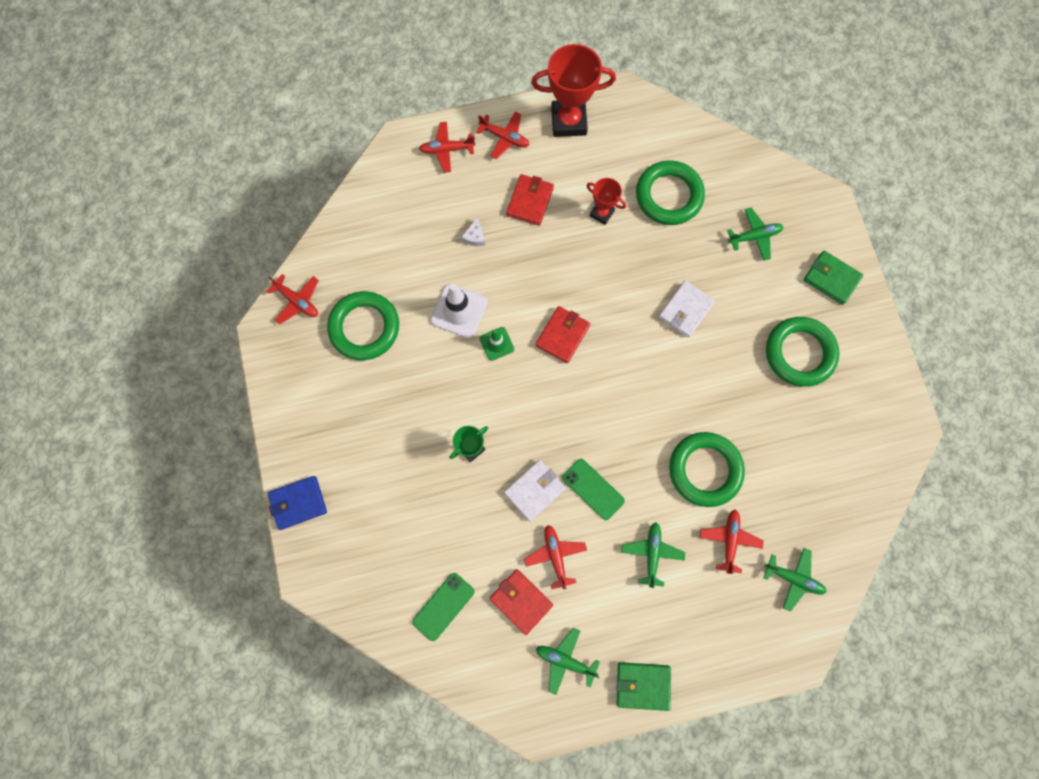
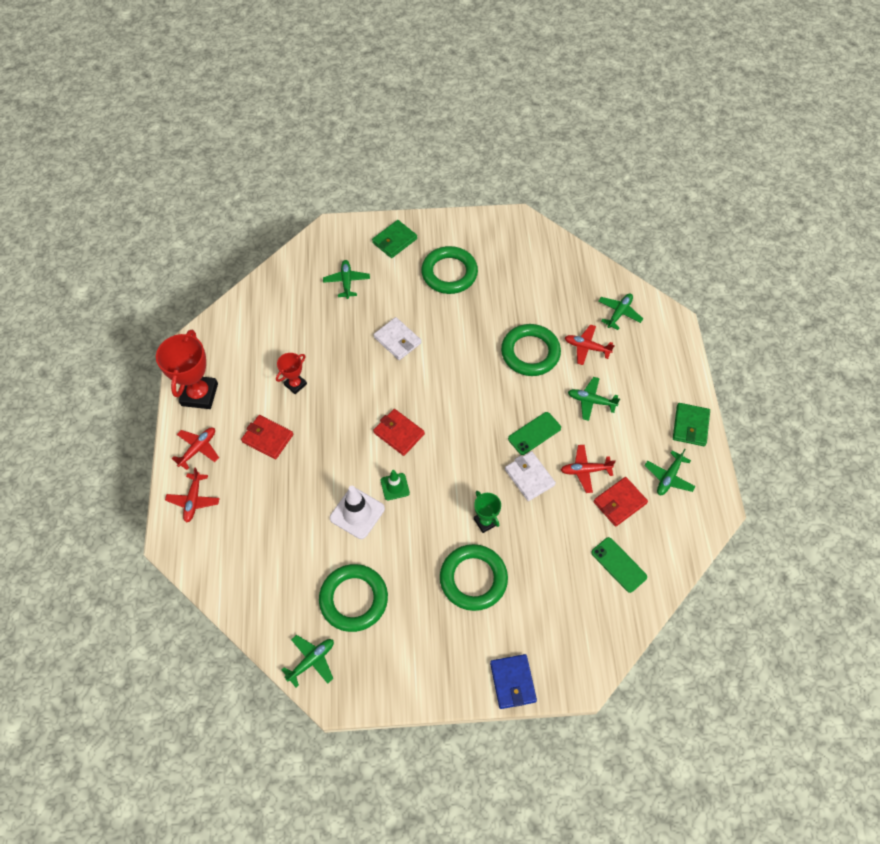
camera: 80 degrees left, 15 degrees down
red plane [267,274,319,324] -> green plane [281,635,334,687]
white cheese [461,217,485,246] -> none
green ring [636,160,705,225] -> green ring moved to [440,544,508,611]

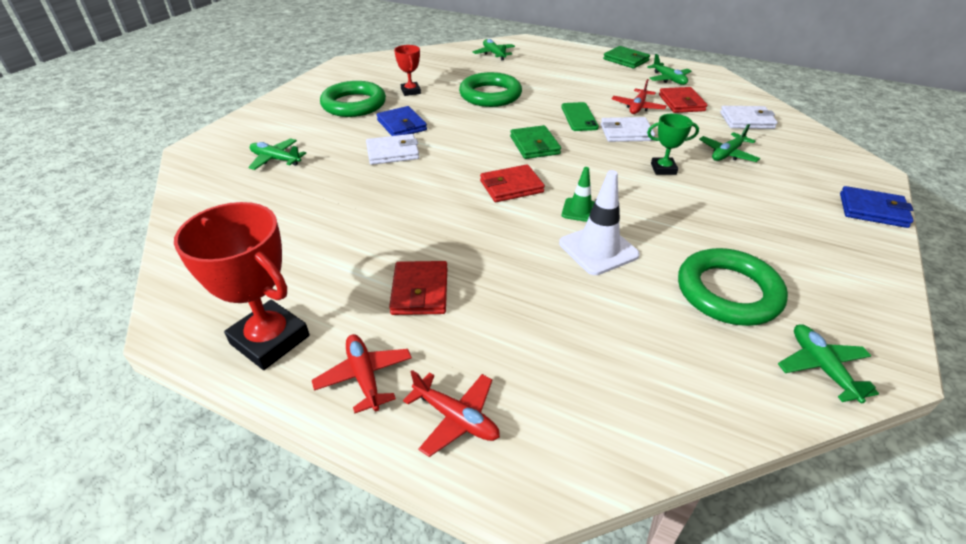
camera: 60 degrees left, 20 degrees down
red wallet [241,415,293,459] -> red wallet turned 60 degrees counterclockwise [389,261,447,315]
red trophy [276,353,307,394] -> red trophy moved to [394,45,421,96]
green wallet [372,220,417,258] -> green wallet moved to [510,125,561,159]
green ring [440,544,508,611] -> none
red plane [565,325,615,365] -> none
green plane [568,377,620,421] -> green plane moved to [699,124,760,162]
green phone [591,537,647,593] -> white wallet [720,106,778,129]
none -> blue wallet [377,106,427,136]

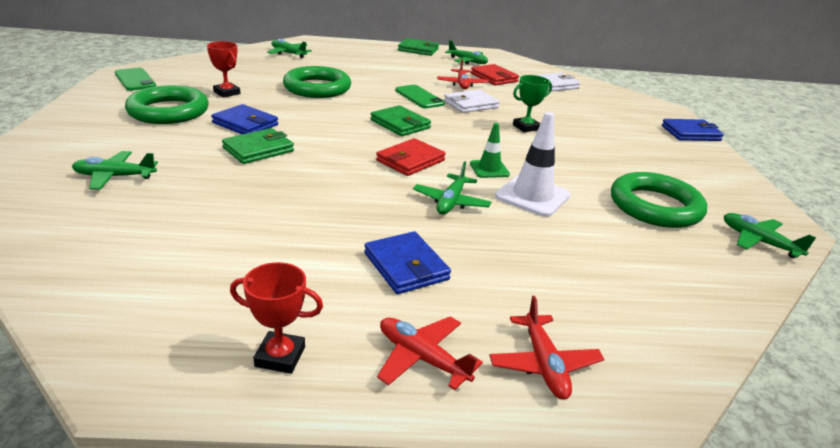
camera: 30 degrees left, 10 degrees down
red trophy [174,202,310,370] -> red trophy [230,262,323,374], size x0.54
white wallet [366,134,419,165] -> green wallet [222,128,294,164]
red wallet [389,261,447,315] -> blue wallet [364,231,451,294]
red plane [403,370,500,457] -> red plane turned 75 degrees clockwise [489,296,604,400]
green plane [699,124,760,162] -> green plane moved to [413,161,491,214]
none -> green phone [115,68,156,91]

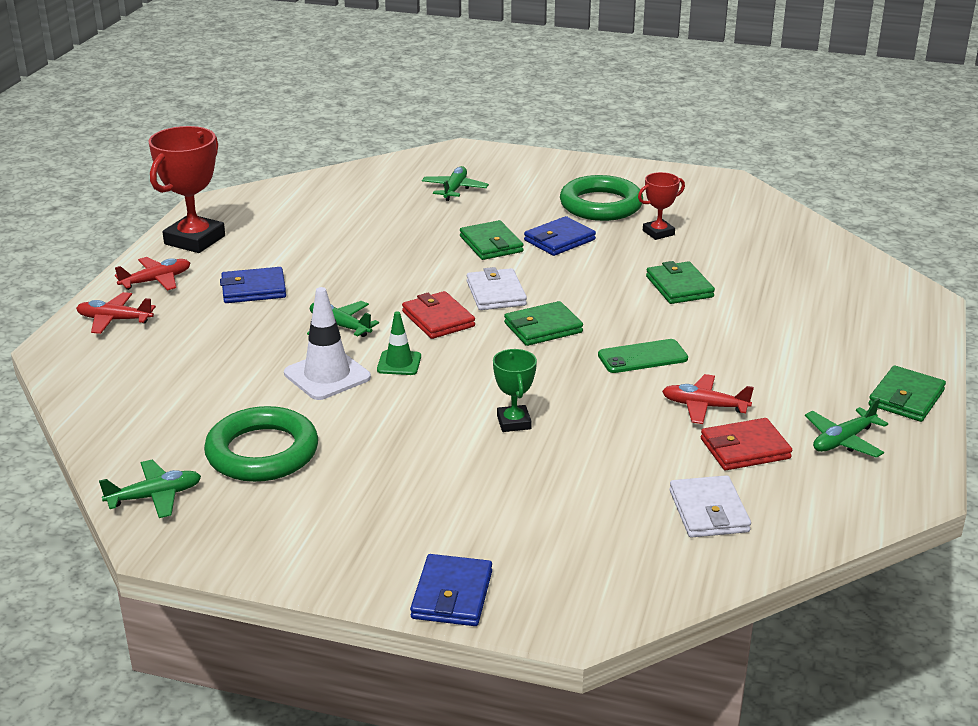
camera: 110 degrees right, 0 degrees up
green phone [115,68,156,91] -> none
red trophy [230,262,323,374] -> red trophy [148,126,225,253], size x1.84
green plane [267,39,312,58] -> none
green ring [283,66,351,98] -> green wallet [646,261,715,304]
white wallet [444,89,500,113] -> white wallet moved to [467,267,527,310]

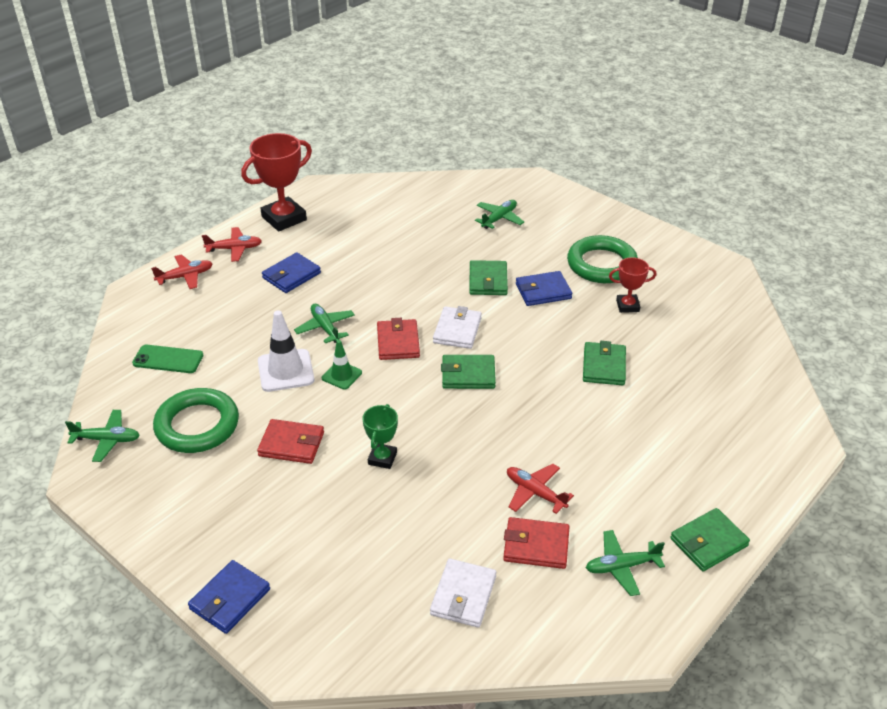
camera: 25 degrees right, 10 degrees up
red plane [76,292,156,334] -> red plane turned 120 degrees clockwise [151,254,213,289]
blue wallet [220,267,286,303] -> blue wallet turned 60 degrees counterclockwise [262,252,321,293]
green phone [598,339,688,373] -> green phone moved to [132,345,203,373]
none -> red wallet [257,419,324,464]

